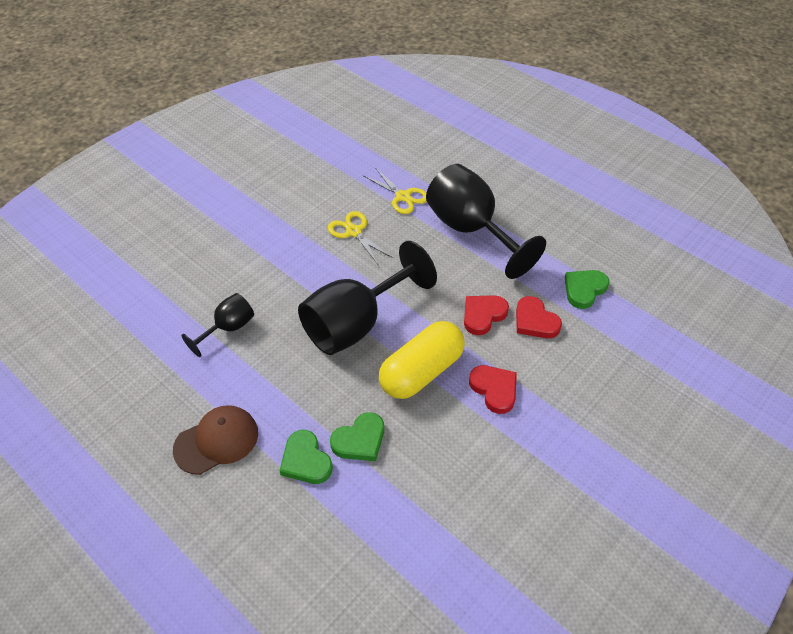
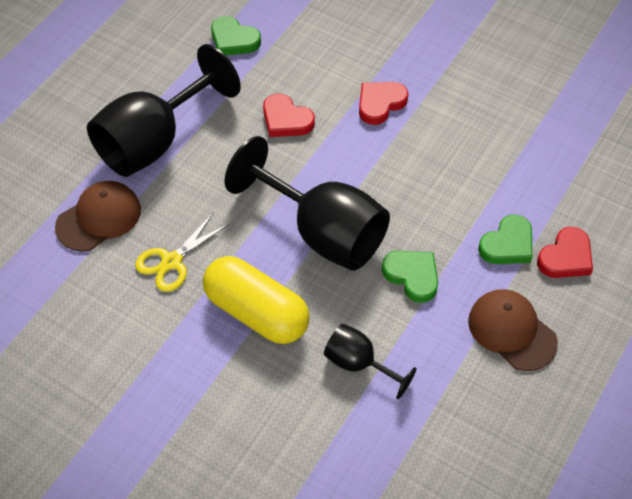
camera: 100 degrees left, 5 degrees up
green heart [330,412,384,461] -> green heart moved to [382,251,438,303]
yellow scissors [364,168,427,214] -> brown cap [55,181,141,252]
yellow capsule [379,321,465,399] -> yellow capsule moved to [203,256,310,344]
red heart [516,296,562,338] -> red heart moved to [537,227,593,278]

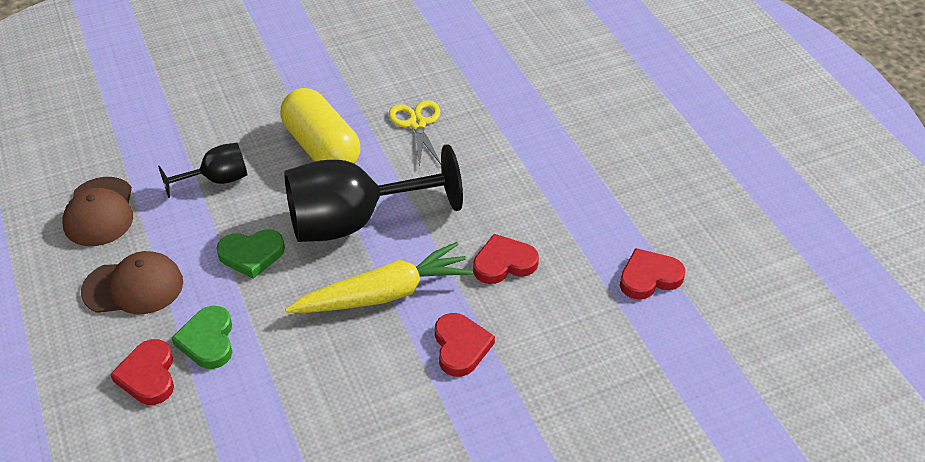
camera: 125 degrees right, 10 degrees down
brown cap [55,181,141,252] -> brown cap moved to [62,177,133,246]
black goblet [87,44,241,177] -> none
yellow capsule [203,256,310,344] -> yellow capsule turned 75 degrees clockwise [281,88,360,164]
green heart [211,16,261,55] -> red heart [620,248,685,300]
none -> yellow carrot [285,242,474,313]

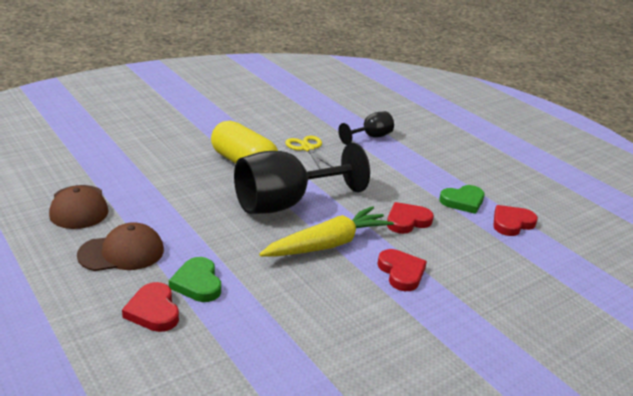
camera: 15 degrees left, 15 degrees down
black goblet [158,143,247,198] -> black goblet moved to [338,111,394,145]
green heart [217,229,285,279] -> green heart moved to [439,185,485,214]

